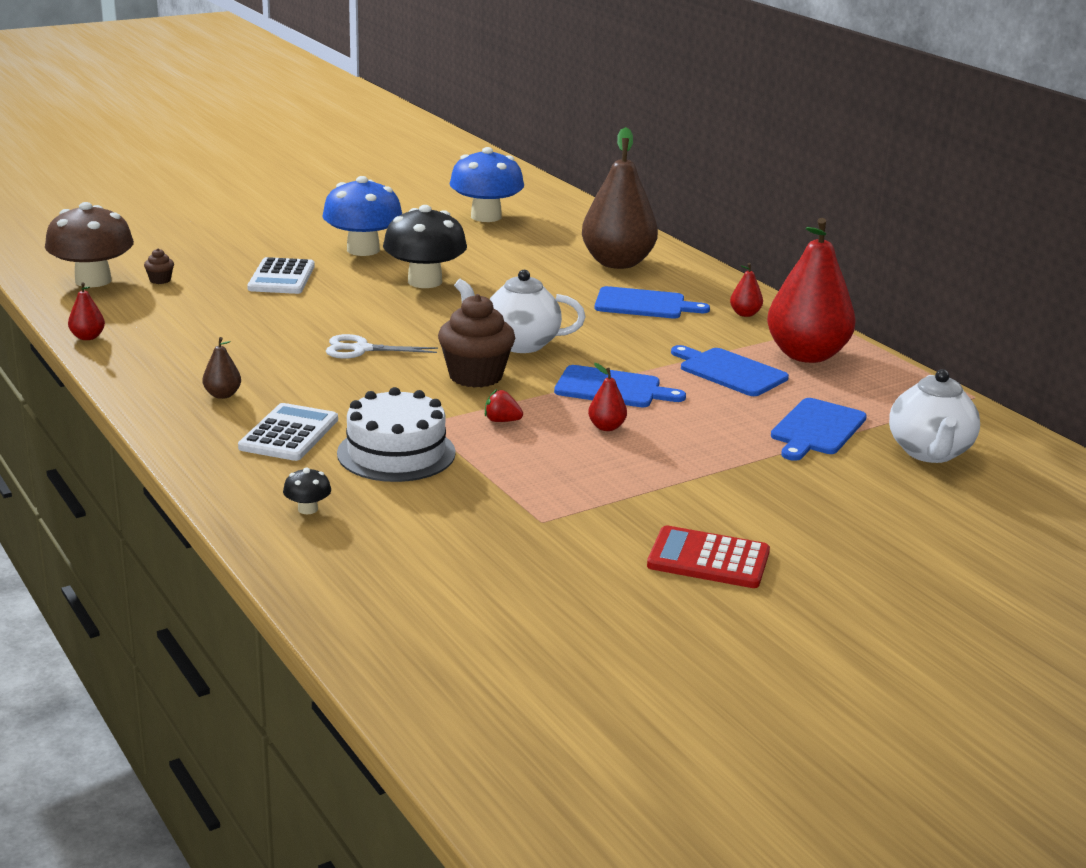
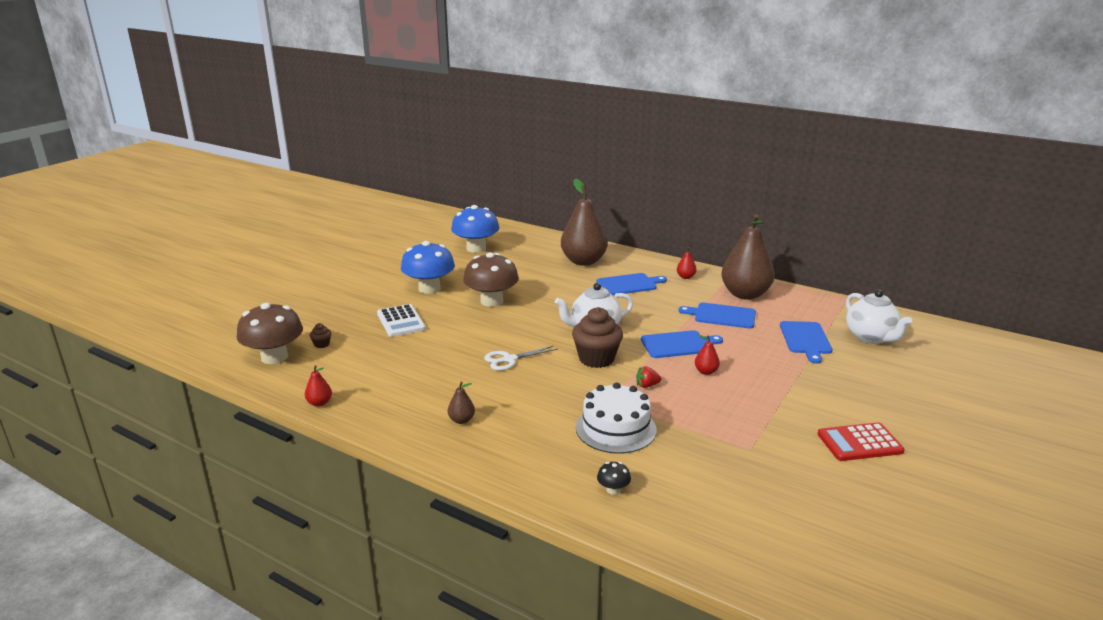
camera: 25 degrees left, 0 degrees up
white calculator [238,403,338,461] -> none
black mushroom [383,205,467,288] -> brown mushroom [463,252,519,307]
red pear [767,218,856,363] -> brown pear [721,214,775,300]

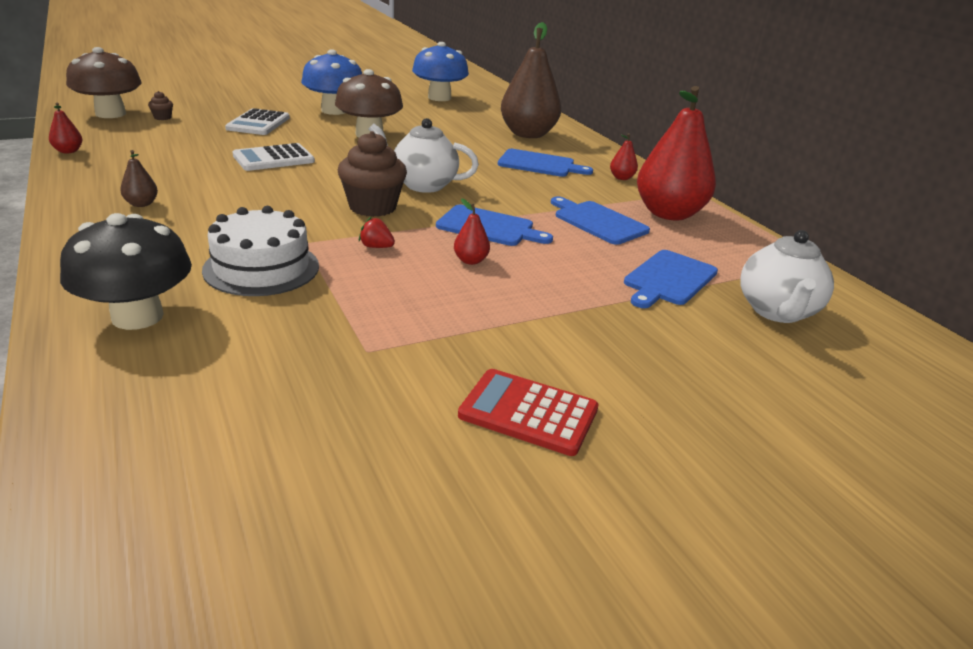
camera: 30 degrees right, 5 degrees up
white scissors [484,346,558,371] -> none
black mushroom [597,462,631,495] -> black mushroom [60,213,192,330], size x2.39
brown pear [721,214,775,300] -> red pear [637,86,716,220]
none -> white calculator [233,143,315,171]

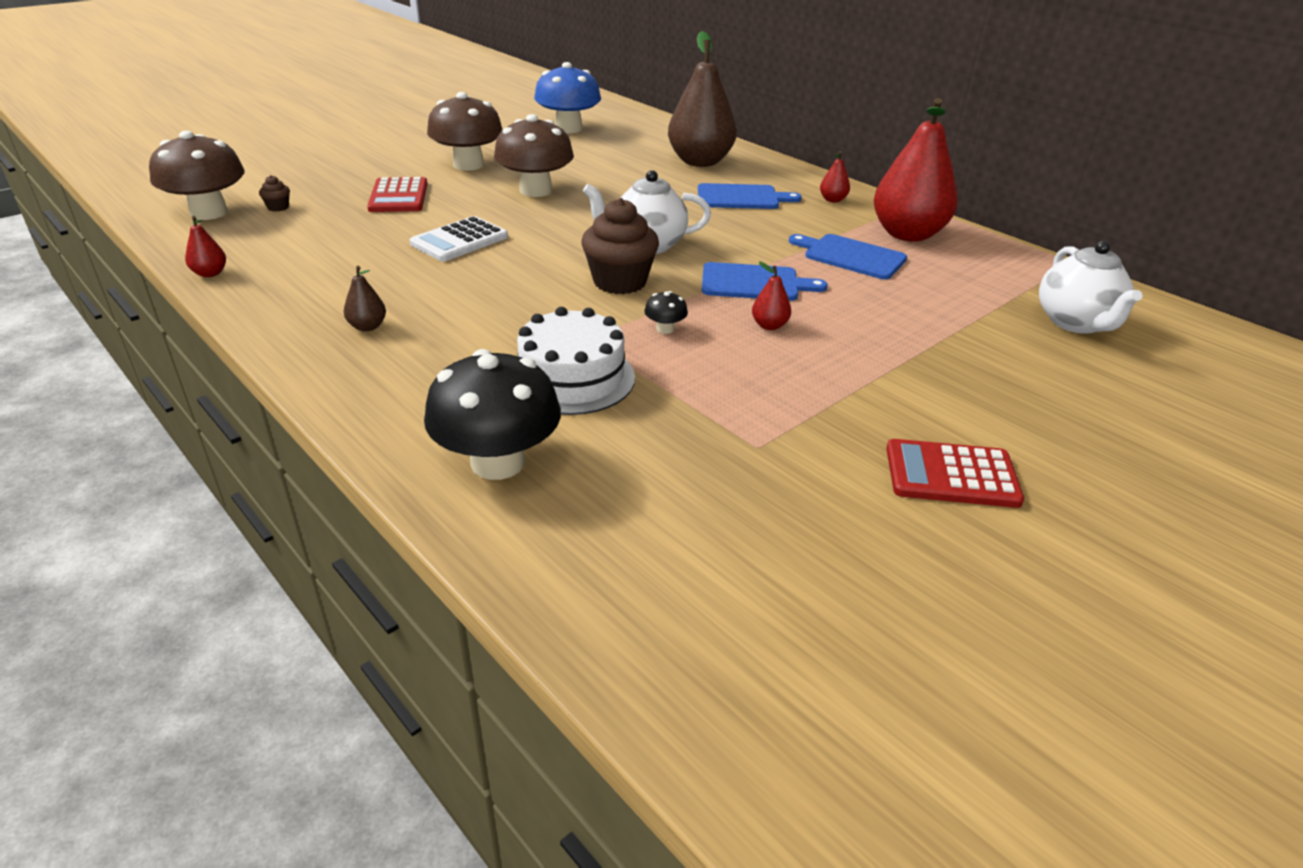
camera: 15 degrees left, 5 degrees up
white calculator [225,108,290,135] -> red calculator [367,177,427,212]
blue mushroom [301,50,362,115] -> brown mushroom [427,92,503,171]
red strawberry [359,217,395,248] -> black mushroom [644,291,688,334]
blue cutting board [624,250,718,308] -> none

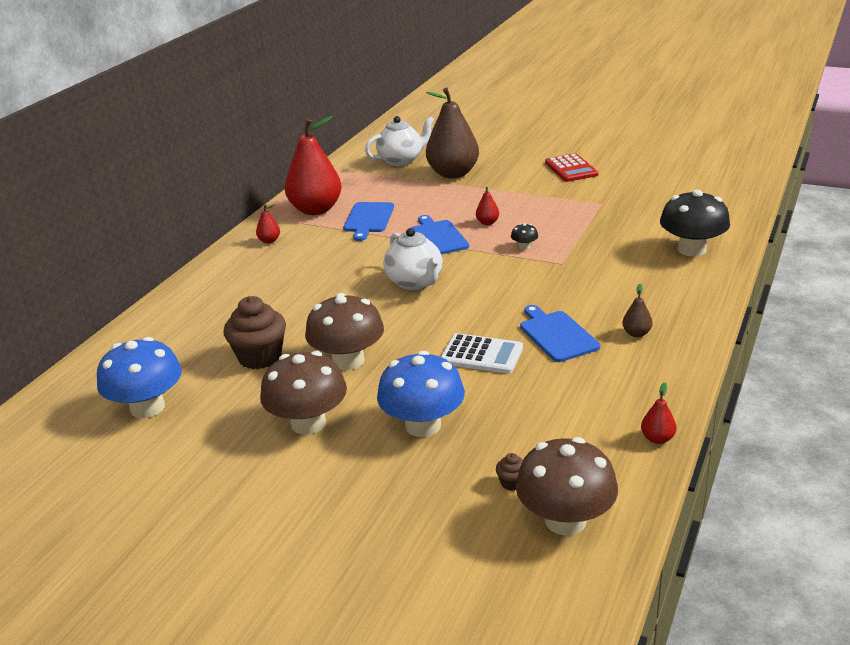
camera: 110 degrees left, 5 degrees down
red calculator [367,177,427,212] -> blue mushroom [377,351,465,437]
white cake [517,307,635,415] -> none
brown cupcake [581,198,659,294] -> brown cupcake moved to [223,296,286,369]
brown pear [668,31,736,167] -> brown pear moved to [426,88,479,178]
blue cutting board [698,183,802,209] -> blue cutting board moved to [520,305,600,362]

